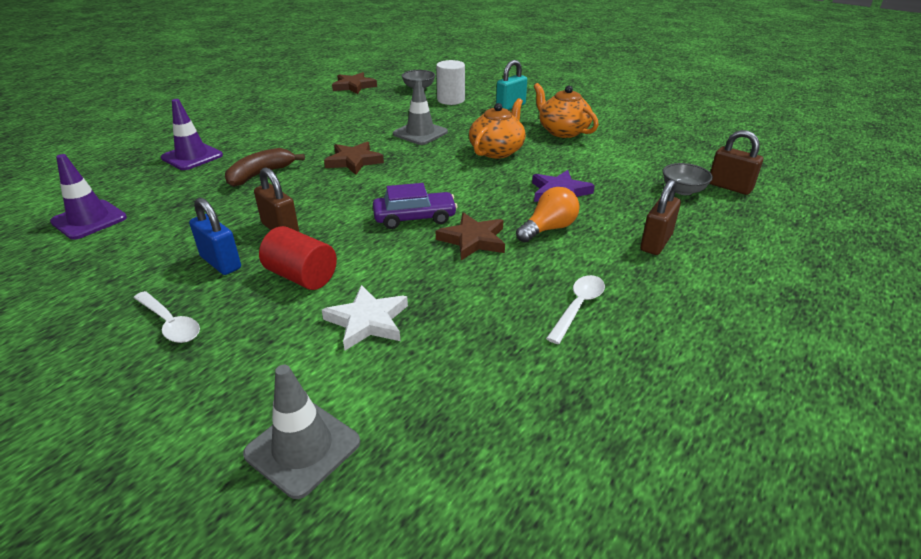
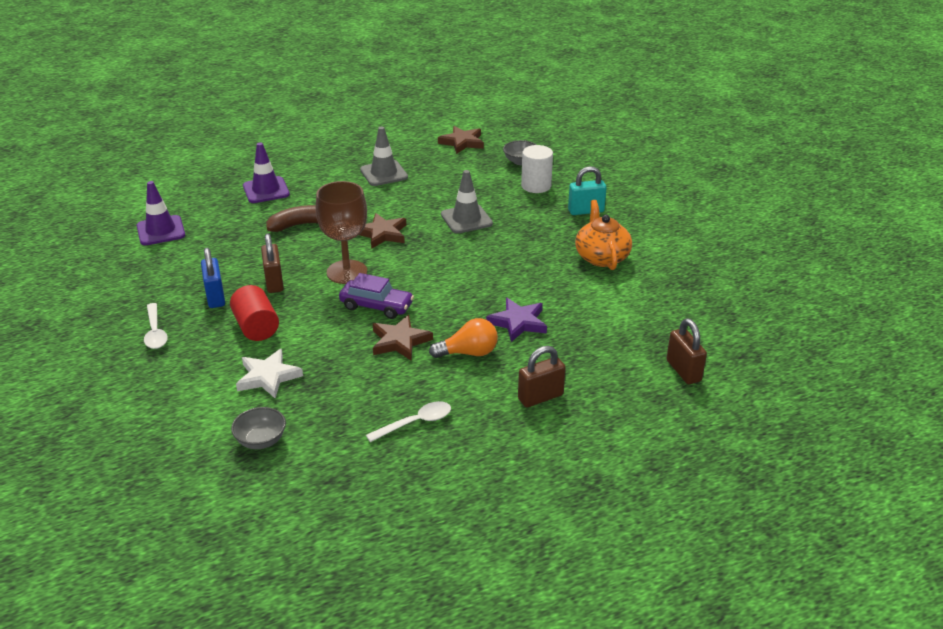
camera: 30 degrees right, 0 degrees up
grey traffic cone [243,365,360,499] -> grey traffic cone moved to [360,126,408,186]
orange teapot [469,98,526,158] -> none
grey bowl [663,163,713,195] -> grey bowl moved to [231,407,286,449]
none -> brown goblet [316,181,367,284]

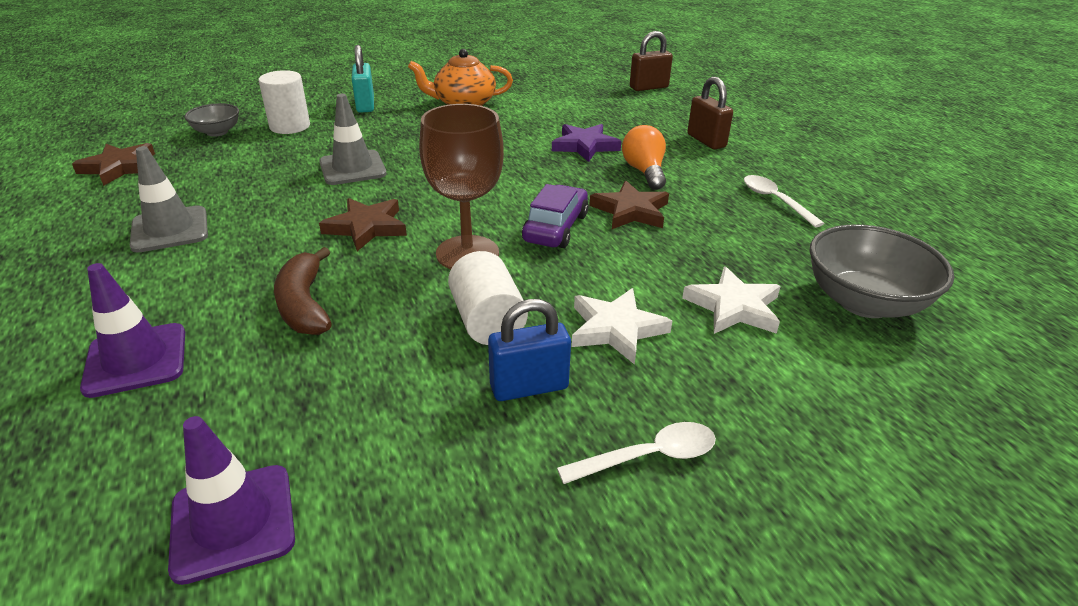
camera: 90 degrees left, 0 degrees up
red cylinder [230,285,279,341] -> white star [571,288,672,365]
grey bowl [231,407,286,449] -> grey bowl [809,224,954,318], size x1.78
brown padlock [261,234,284,293] -> white cylinder [448,251,528,345]

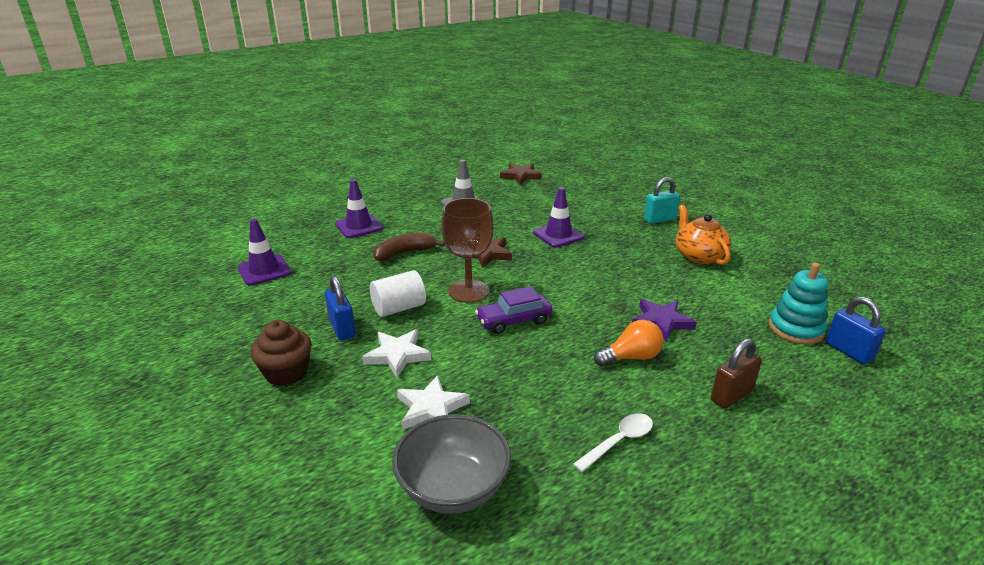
camera: 80 degrees right, 5 degrees down
grey bowl [185,103,239,137] -> none
white cylinder [259,70,310,134] -> none
grey traffic cone [319,94,387,185] -> purple traffic cone [533,187,585,248]
purple car [522,184,588,248] -> purple car turned 150 degrees clockwise [475,286,553,334]
white spoon [557,422,716,484] -> brown cupcake [250,320,311,386]
brown star [589,181,669,229] -> none
brown padlock [630,31,673,91] -> blue padlock [826,297,886,364]
none -> turquoise stacking toy [769,263,828,344]

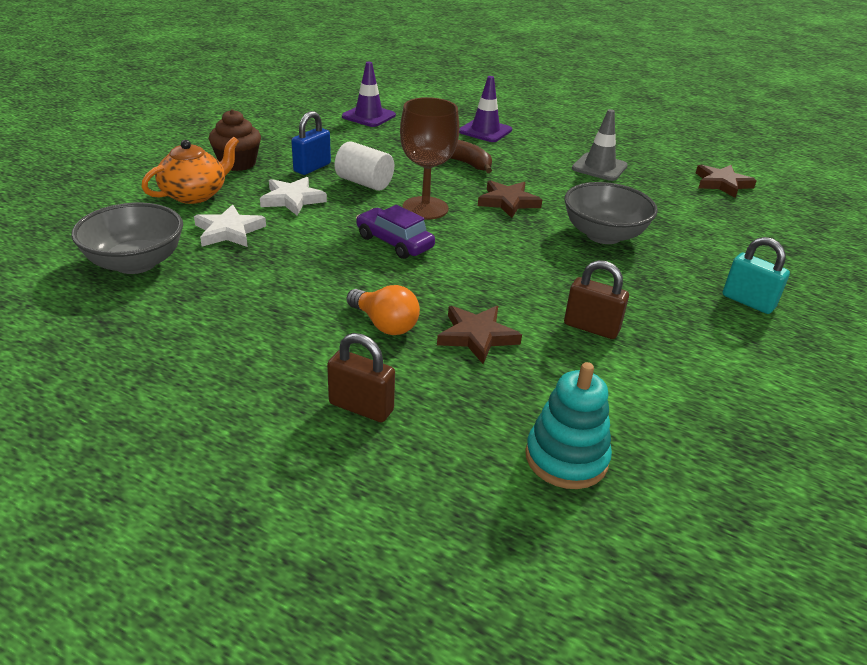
camera: 60 degrees right, 5 degrees up
purple traffic cone [533,187,585,248] -> grey bowl [564,182,658,244]
white spoon [573,413,653,472] -> none
purple star [632,299,697,342] -> brown star [437,306,522,364]
orange teapot [676,204,732,265] -> orange teapot moved to [141,137,239,204]
blue padlock [826,297,886,364] -> none
none -> brown padlock [564,260,629,339]

